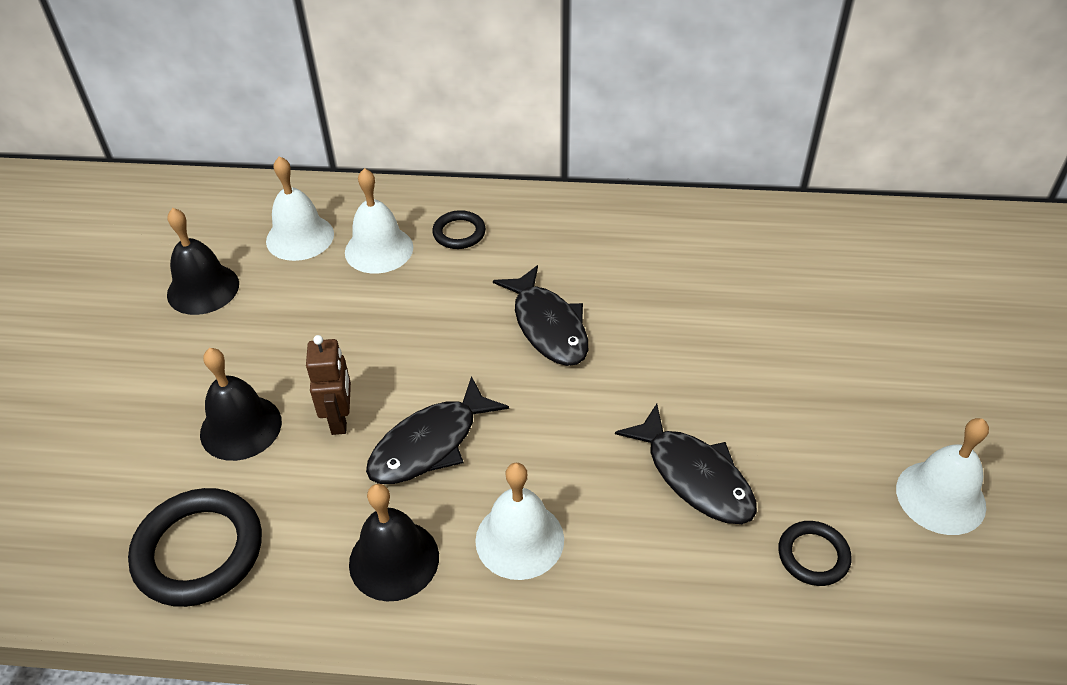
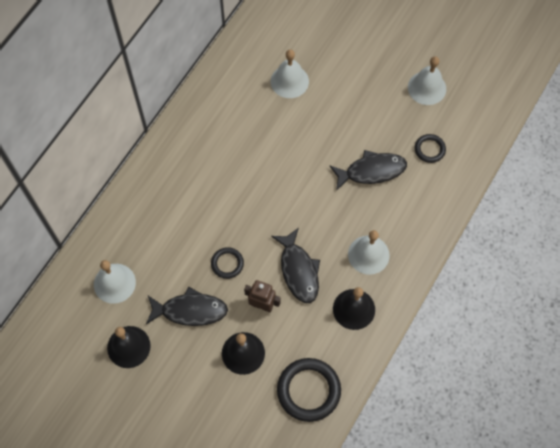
camera: 65 degrees left, 20 degrees up
white bell [345,168,413,274] -> white bell moved to [271,50,309,98]
black ring [432,210,486,249] -> black ring moved to [211,247,244,279]
black fish [493,265,588,366] -> black fish moved to [146,286,228,326]

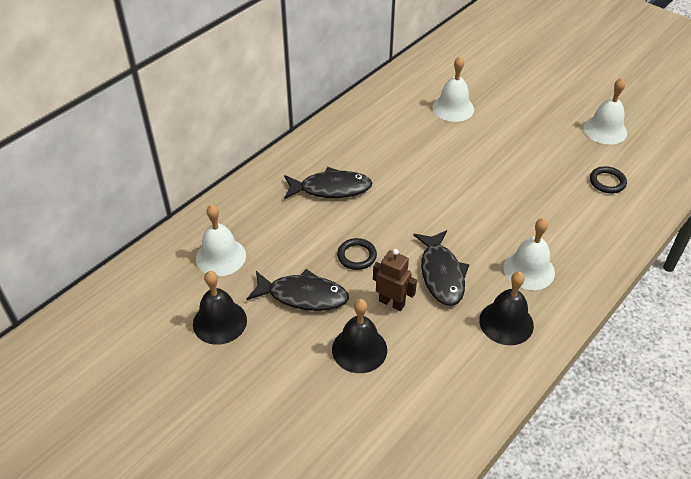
camera: 10 degrees right, 20 degrees down
black ring [277,358,341,422] -> none
black fish [330,150,407,191] -> black fish moved to [284,167,372,199]

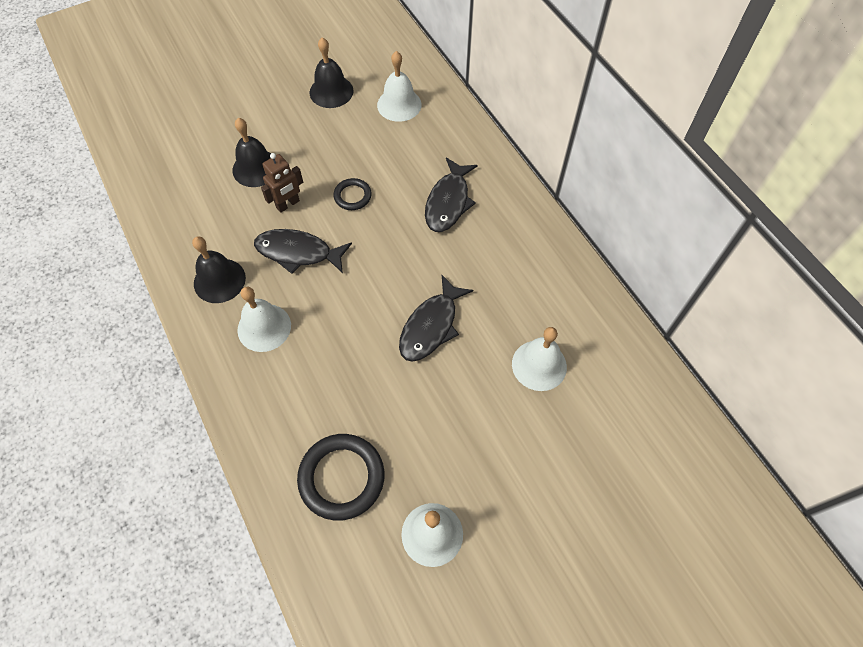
camera: 110 degrees right, 15 degrees up
black fish [246,269,349,311] -> black fish moved to [399,275,473,362]
black ring [590,166,627,193] -> black ring [297,434,385,521], size x1.84

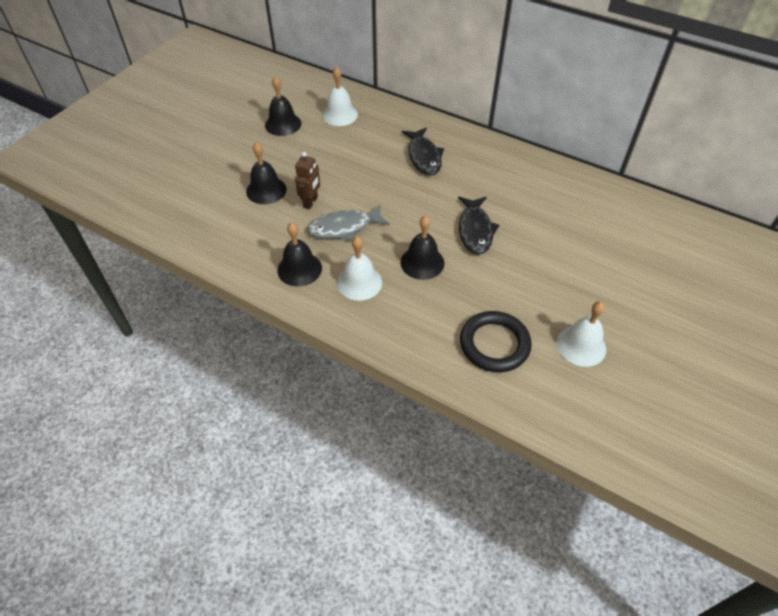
camera: 30 degrees left, 10 degrees down
black fish [254,229,352,274] -> grey fish [307,205,389,240]
black ring [333,178,372,210] -> none
white bell [512,327,567,391] -> none
none -> black bell [400,215,445,280]

